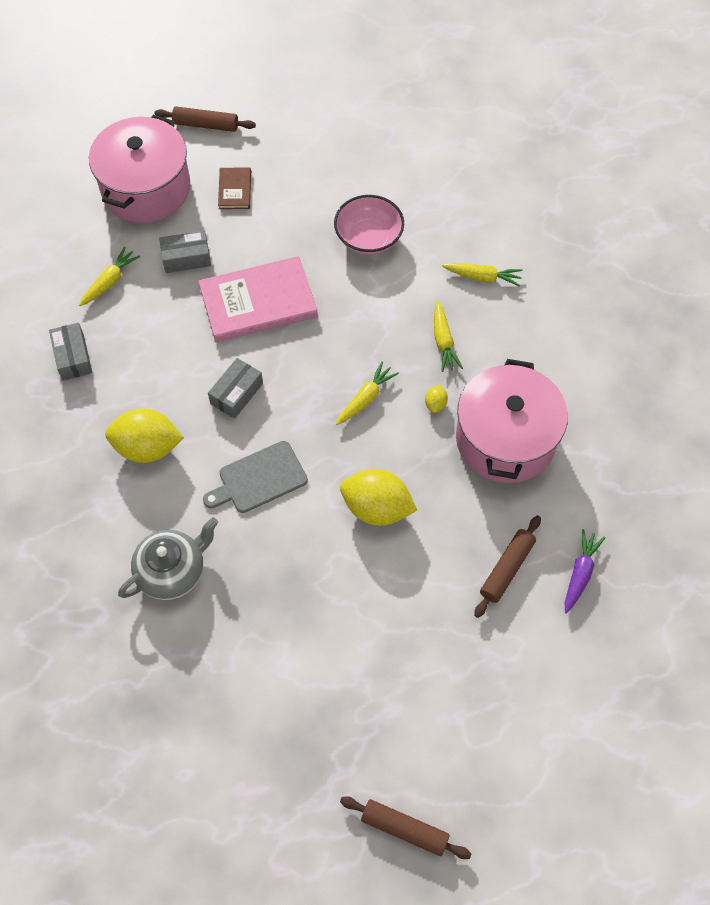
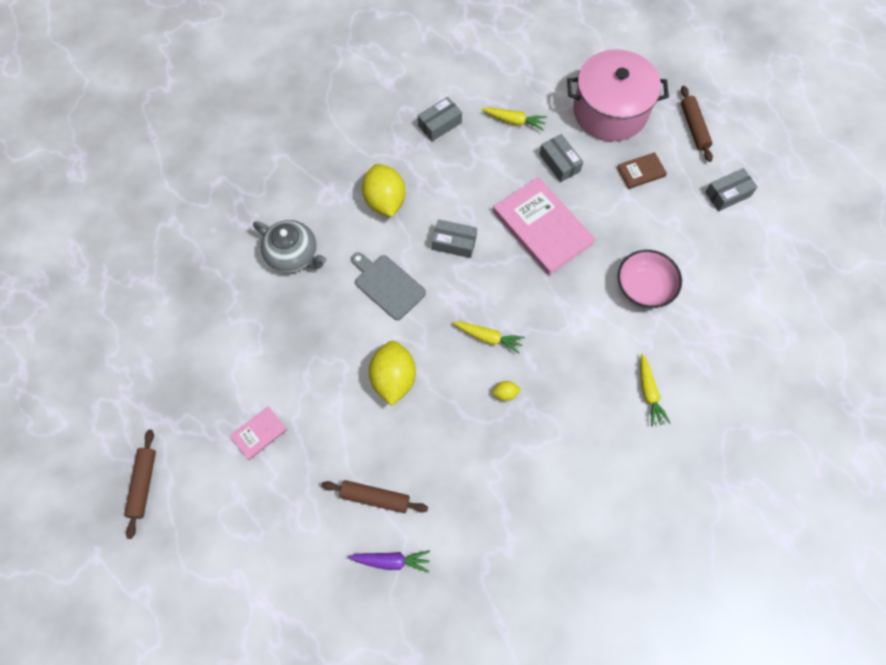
camera: 70 degrees right, 5 degrees up
yellow carrot [434,300,463,372] -> none
pink pot [456,359,568,483] -> none
none -> pink book [230,406,287,460]
none -> grey box [705,168,757,211]

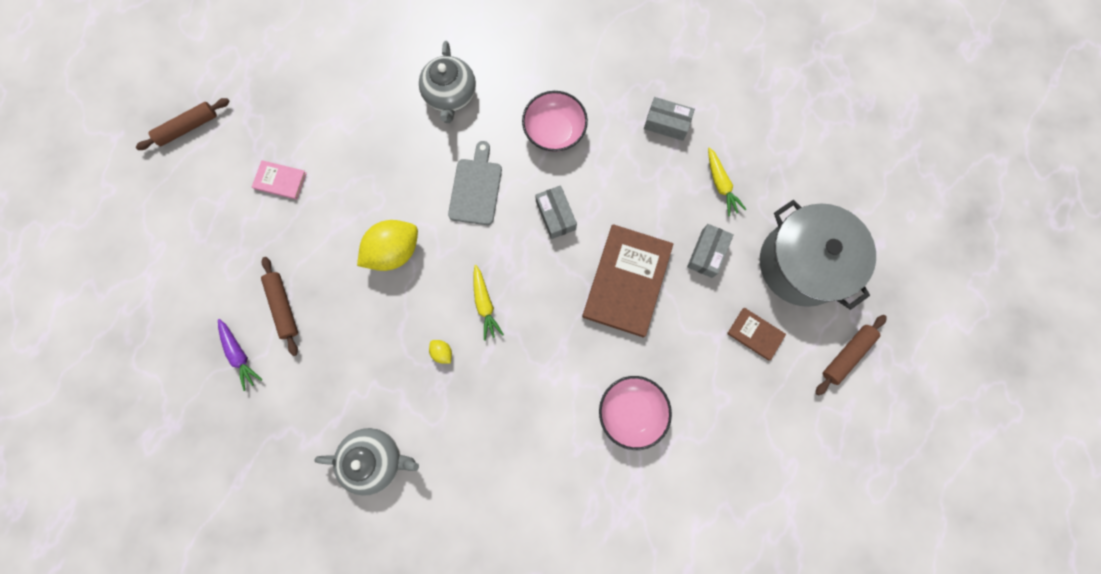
camera: 55 degrees right, 10 degrees up
yellow lemon [362,164,405,217] -> pink bowl [522,91,588,152]
pink book [493,177,595,275] -> brown book [582,224,673,338]
pink pot [567,49,669,141] -> grey pot [760,200,876,310]
yellow carrot [640,354,670,427] -> none
grey box [705,168,757,211] -> none
none -> grey teapot [315,428,419,496]

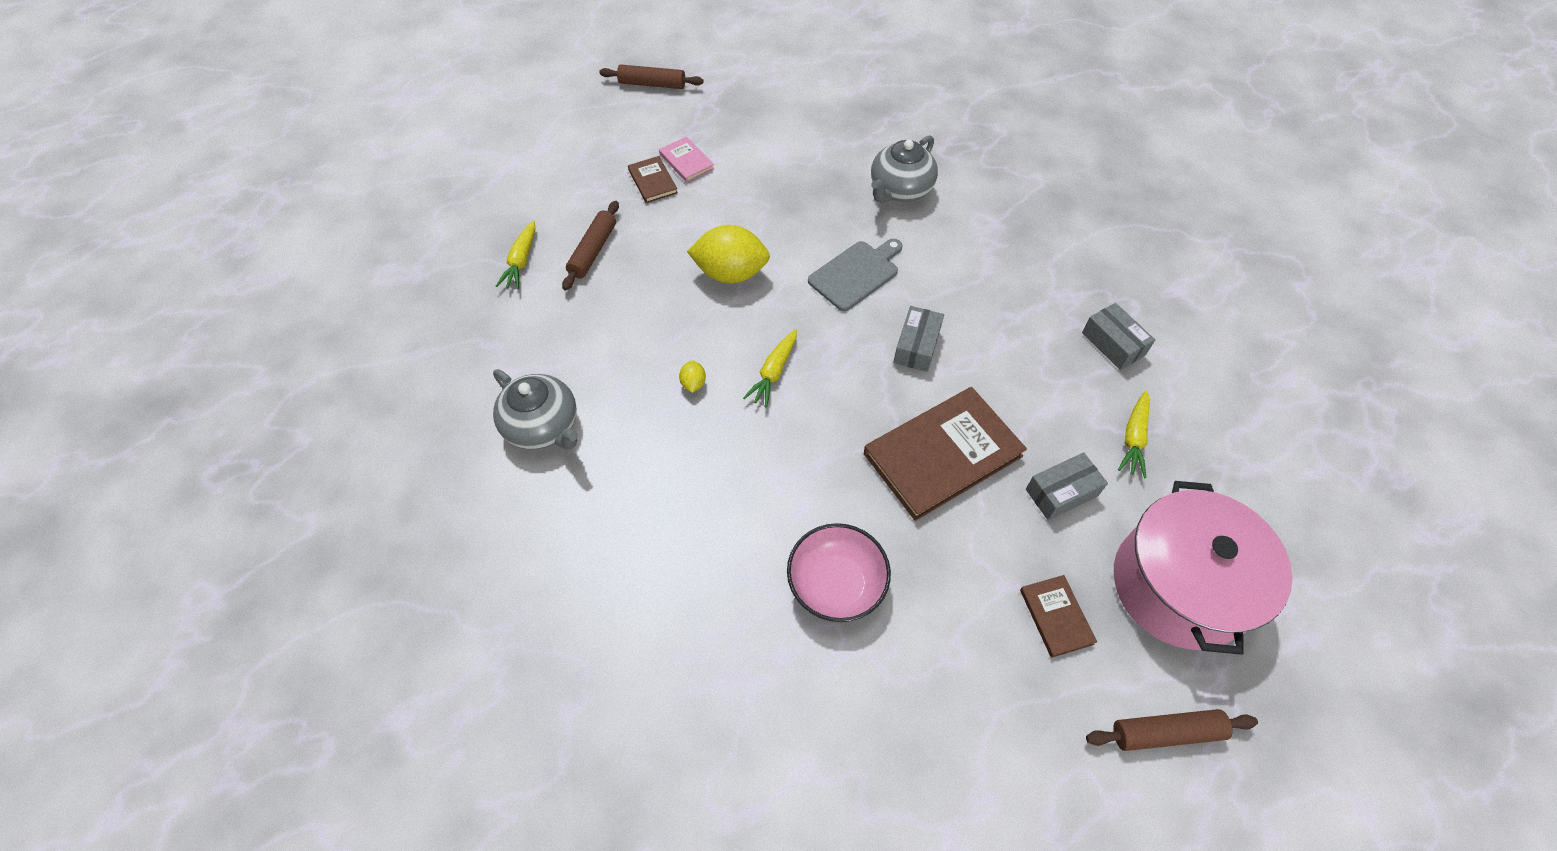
camera: 40 degrees right, 20 degrees down
purple carrot [218,319,262,391] -> yellow carrot [496,221,535,289]
pink bowl [522,91,588,152] -> none
grey pot [760,200,876,310] -> pink pot [1114,481,1292,655]
none -> brown book [628,156,678,203]

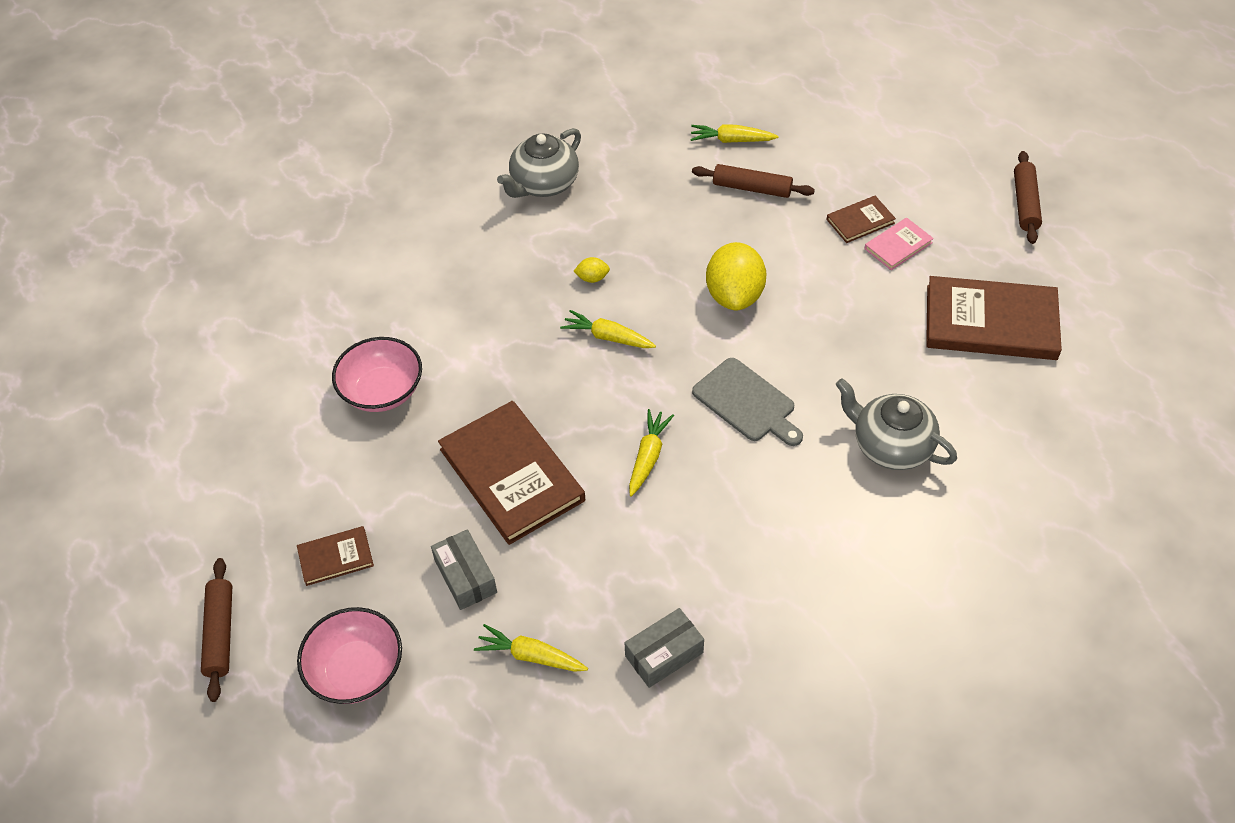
camera: 90 degrees right, 5 degrees down
grey box [894,306,944,372] -> yellow carrot [629,409,674,497]
pink pot [1114,481,1292,655] -> pink bowl [297,607,402,704]
none -> brown book [926,276,1062,360]

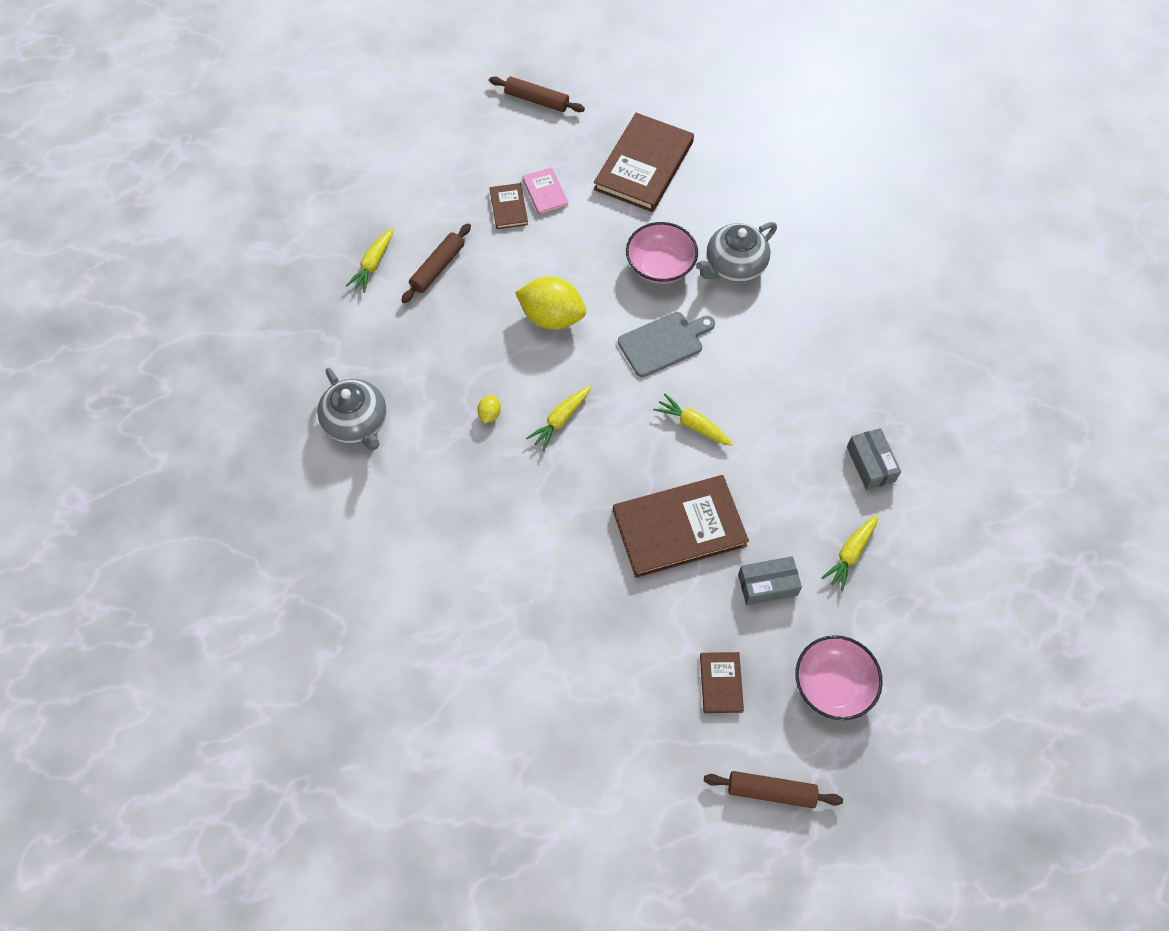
camera: 75 degrees left, 10 degrees up
pink bowl [332,337,422,412] -> pink bowl moved to [626,222,698,284]

